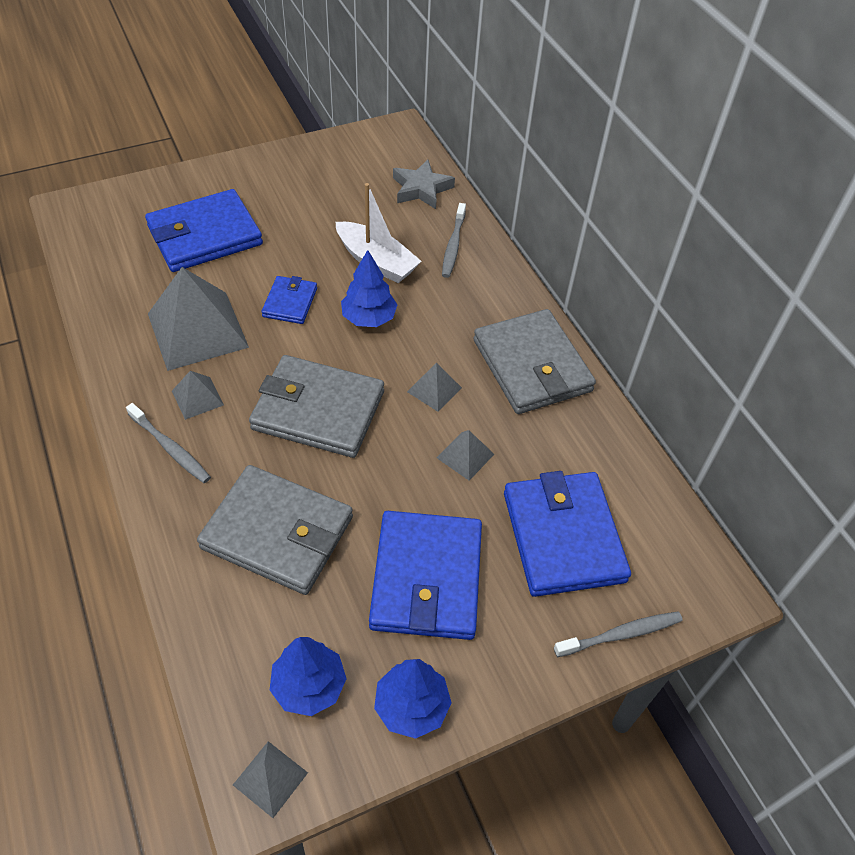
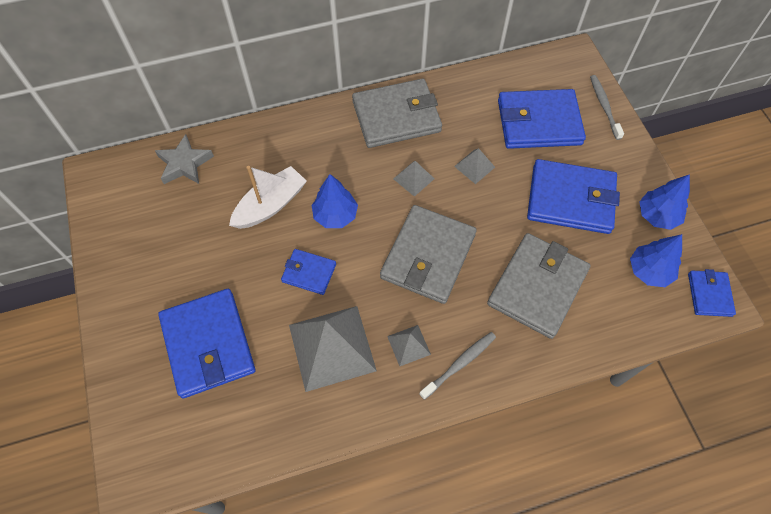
camera: 80 degrees left, 10 degrees up
grey pyramid [233,741,308,818] -> blue wallet [688,269,736,317]
grey toothbrush [442,203,466,278] -> none

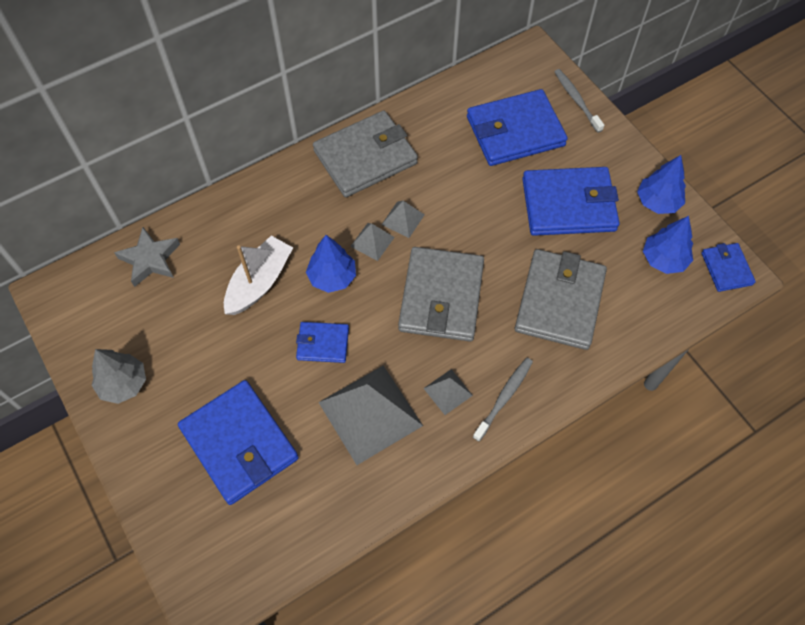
camera: 15 degrees left, 0 degrees up
grey pyramid [454,148,495,184] -> grey pyramid moved to [350,223,395,261]
none -> grey tree [92,349,146,404]

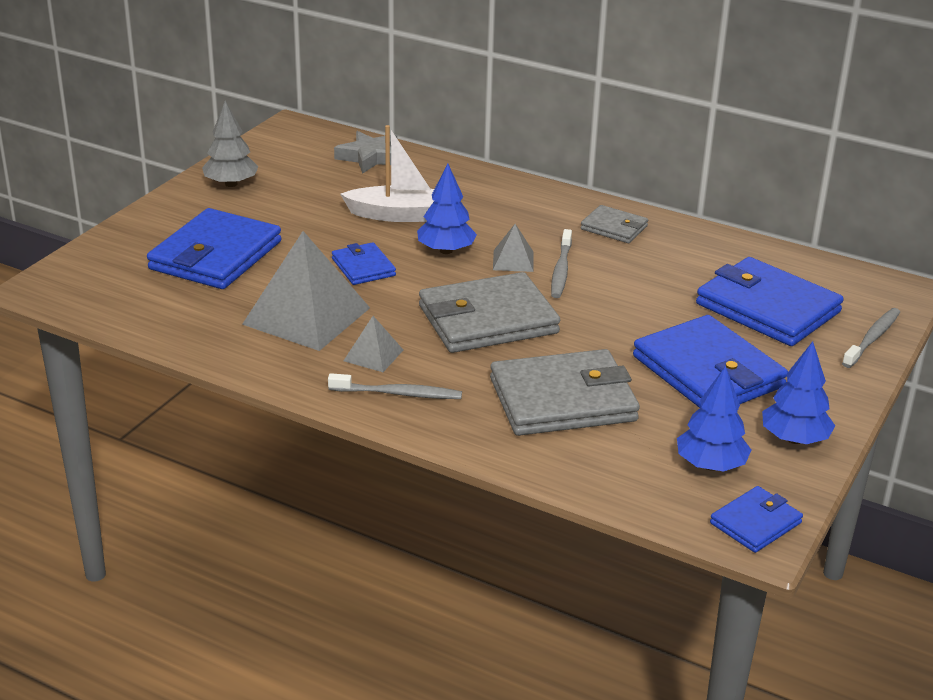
camera: 60 degrees right, 30 degrees down
grey wallet [313,110,418,197] -> grey wallet [581,205,648,243], size x0.52
grey pyramid [381,201,425,238] -> grey toothbrush [551,229,572,298]

